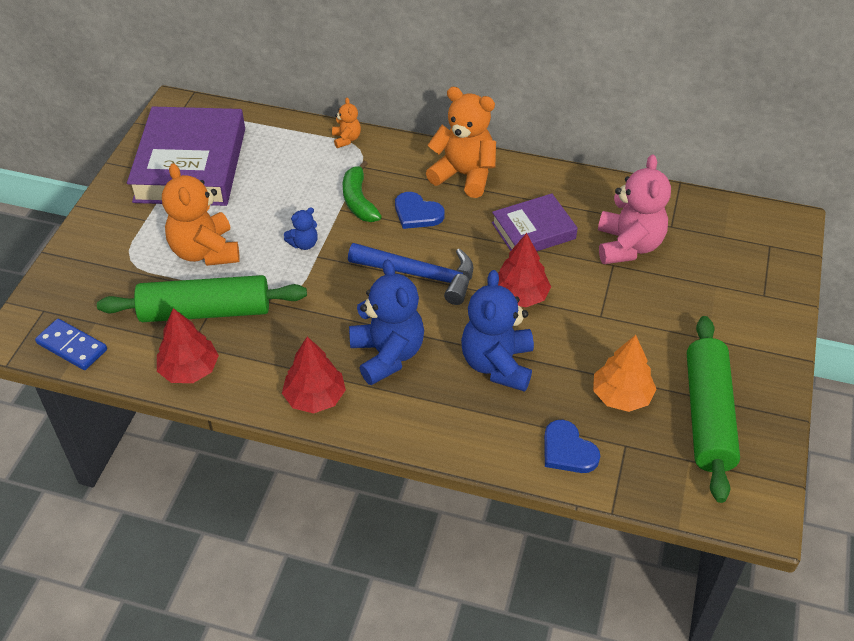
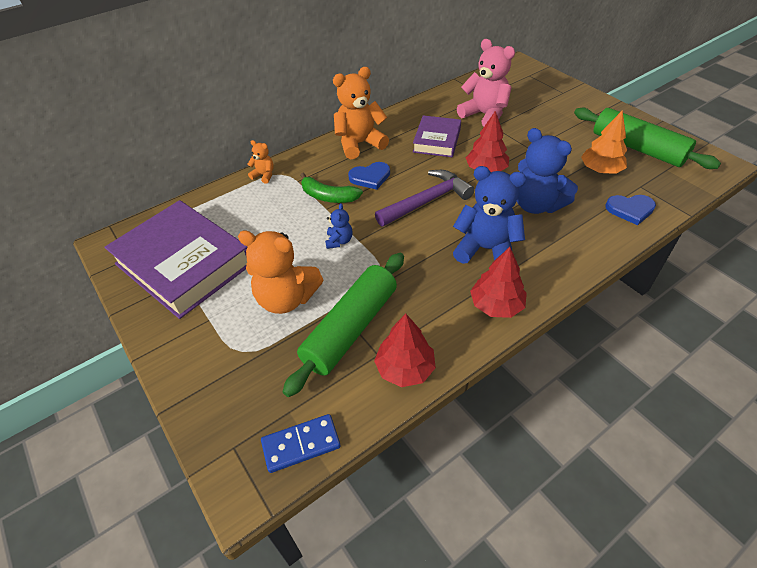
camera: 50 degrees left, 0 degrees up
blue hammer [348,243,473,305] -> purple hammer [375,170,474,226]

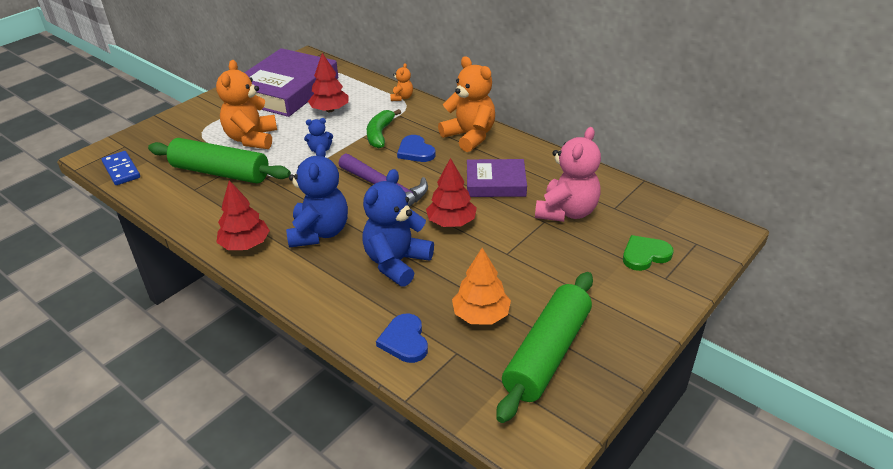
camera: 75 degrees right, 10 degrees down
red tree [374,314,436,387] -> red tree moved to [308,53,348,112]
none -> green heart [623,235,674,271]

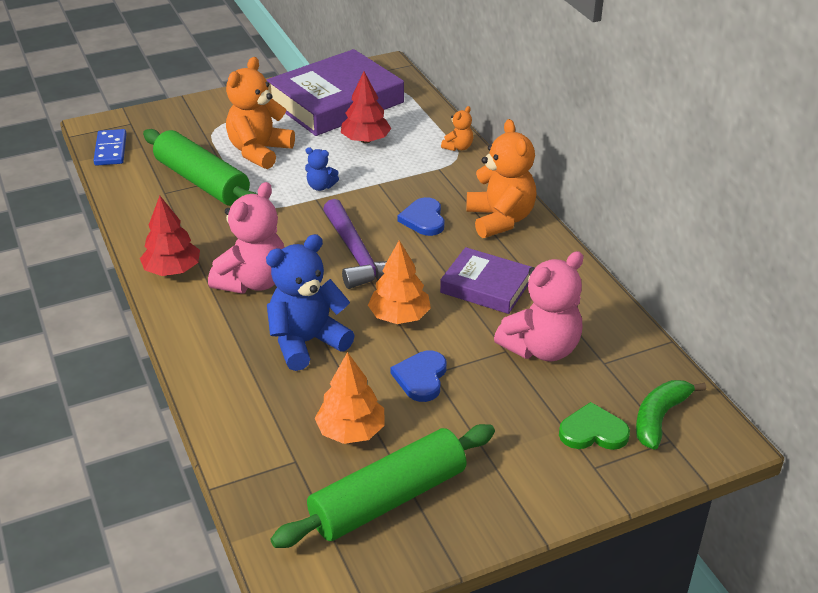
camera: 25 degrees right, 0 degrees up
blue teddy bear [286,144,348,248] -> pink teddy bear [208,182,285,294]
green banana [367,109,401,149] -> green banana moved to [636,380,706,450]
blue heart [376,313,428,363] -> blue heart moved to [390,350,447,402]
red tree [426,158,477,227] -> orange tree [368,240,431,324]

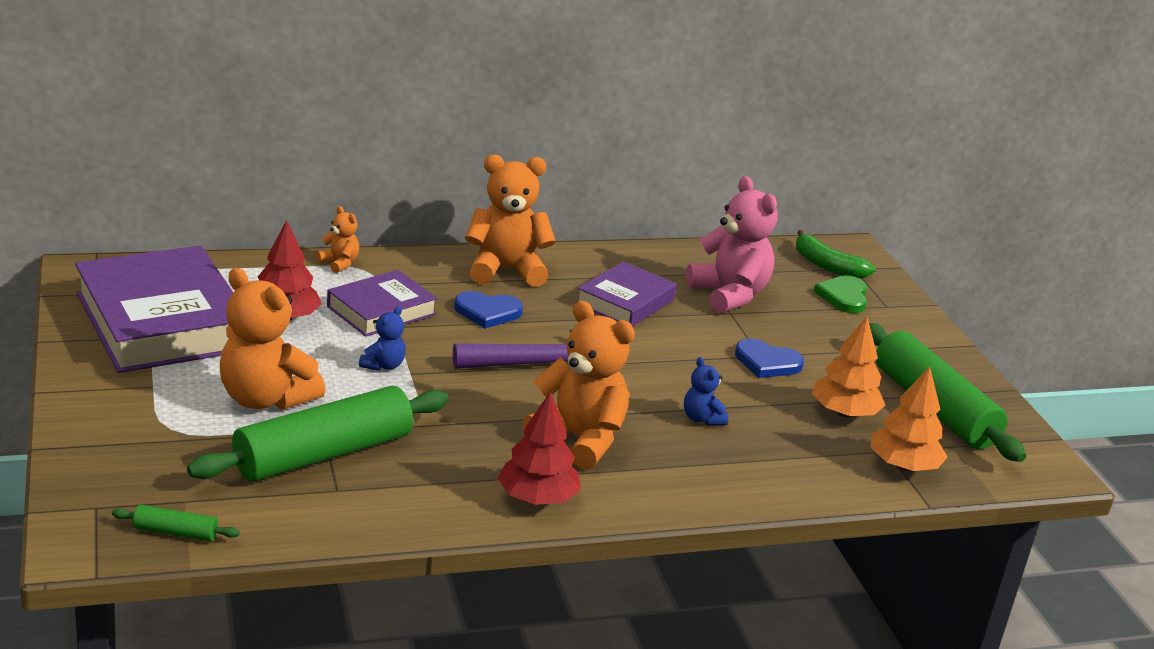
camera: 85 degrees left, 10 degrees down
blue domino [93,129,127,166] -> green rolling pin [112,505,240,541]
pink teddy bear [208,182,285,294] -> orange teddy bear [523,301,635,470]
blue teddy bear [266,234,355,371] -> blue teddy bear [684,357,728,425], size x0.48
orange tree [368,240,431,324] -> orange tree moved to [870,366,947,471]
none -> purple book [327,270,438,337]

